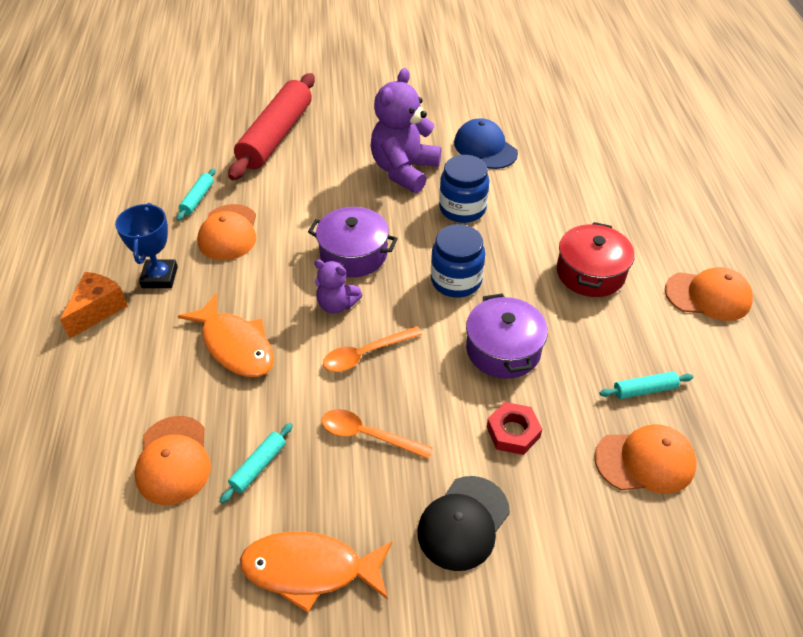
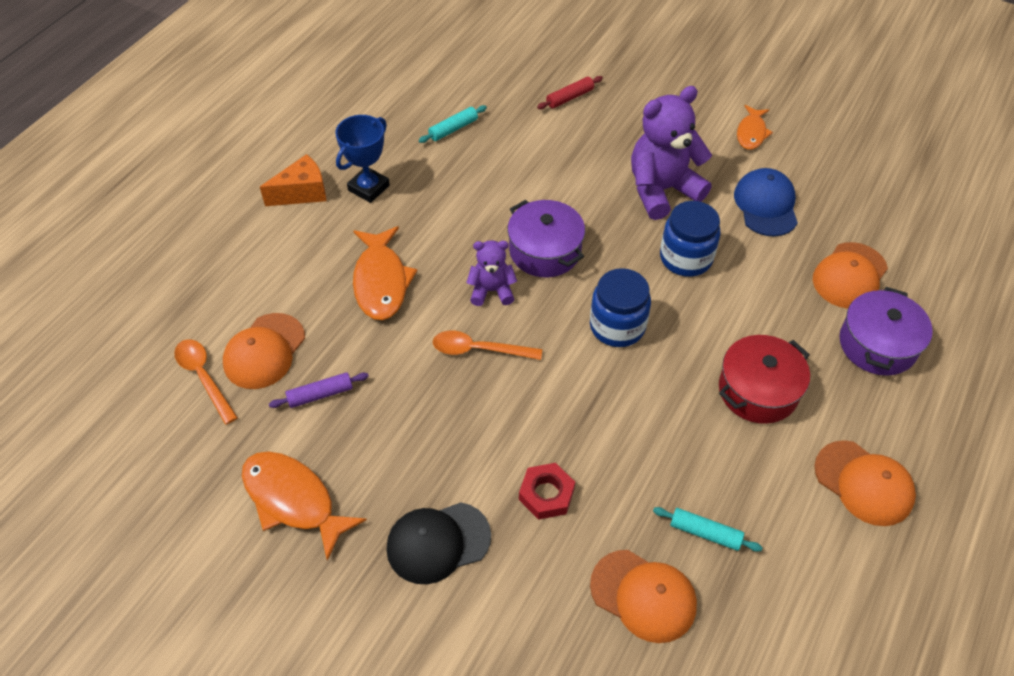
camera: 35 degrees right, 5 degrees up
orange cap [197,204,256,260] -> orange cap moved to [813,242,888,309]
turquoise rolling pin [220,423,293,504] -> purple rolling pin [269,372,369,408]
red rolling pin [228,73,315,180] -> red rolling pin [537,76,603,109], size x0.41
purple teddy bear [314,259,363,314] -> purple teddy bear turned 120 degrees clockwise [466,240,517,306]
orange spoon [321,409,433,459] -> orange spoon moved to [174,340,238,425]
purple pot [466,293,548,379] -> purple pot moved to [840,287,933,376]
none -> orange fish [737,105,773,150]

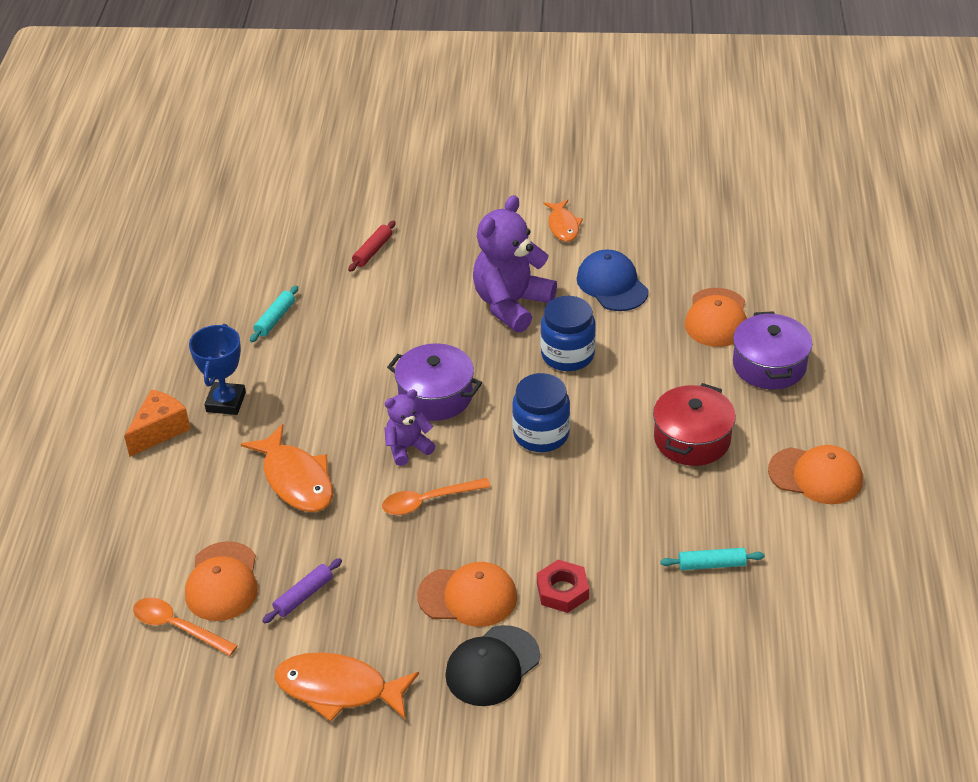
camera: 25 degrees left, 10 degrees down
orange cap [590,550,697,643] -> orange cap moved to [417,562,517,627]

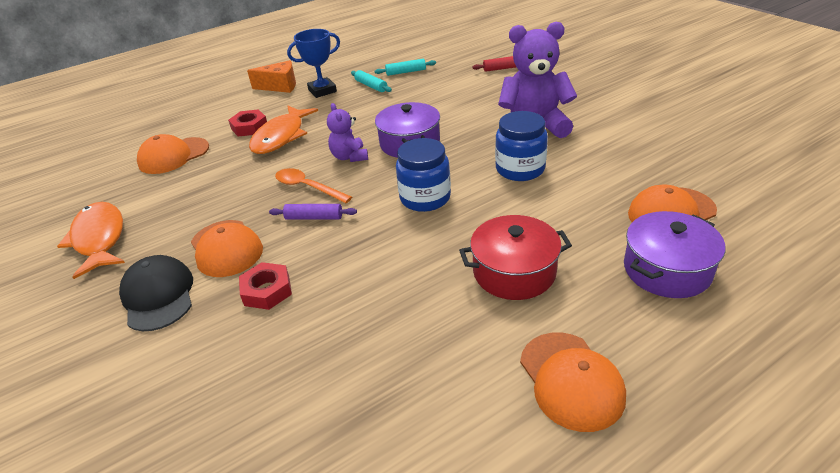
camera: 55 degrees right, 5 degrees down
orange spoon [133,597,238,656] -> none
purple rolling pin [262,558,342,623] -> purple rolling pin moved to [269,204,357,220]
purple teddy bear [385,389,436,466] -> purple teddy bear turned 135 degrees counterclockwise [327,103,368,162]
black cap [445,625,540,706] -> black cap turned 60 degrees clockwise [119,255,193,331]
orange fish [544,199,583,242] -> none
blue cap [577,249,649,311] -> none
turquoise rolling pin [660,548,765,570] -> turquoise rolling pin moved to [351,70,392,92]
none -> red nut [228,109,267,137]

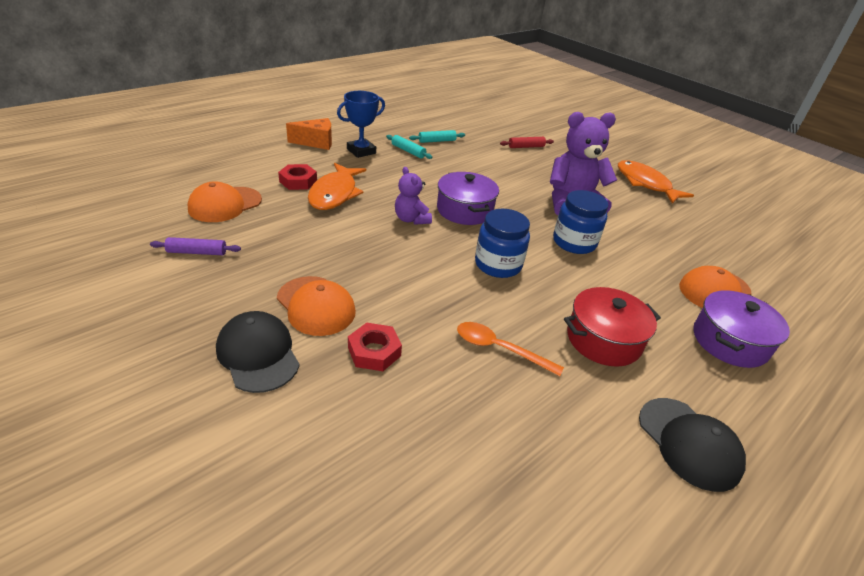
camera: 15 degrees left, 0 degrees up
orange fish [57,202,125,279] -> orange fish moved to [618,160,694,204]
purple rolling pin [269,204,357,220] -> purple rolling pin moved to [150,237,241,255]
orange spoon [275,168,352,203] -> orange spoon moved to [457,322,564,376]
orange cap [520,333,626,432] -> black cap [639,398,746,492]

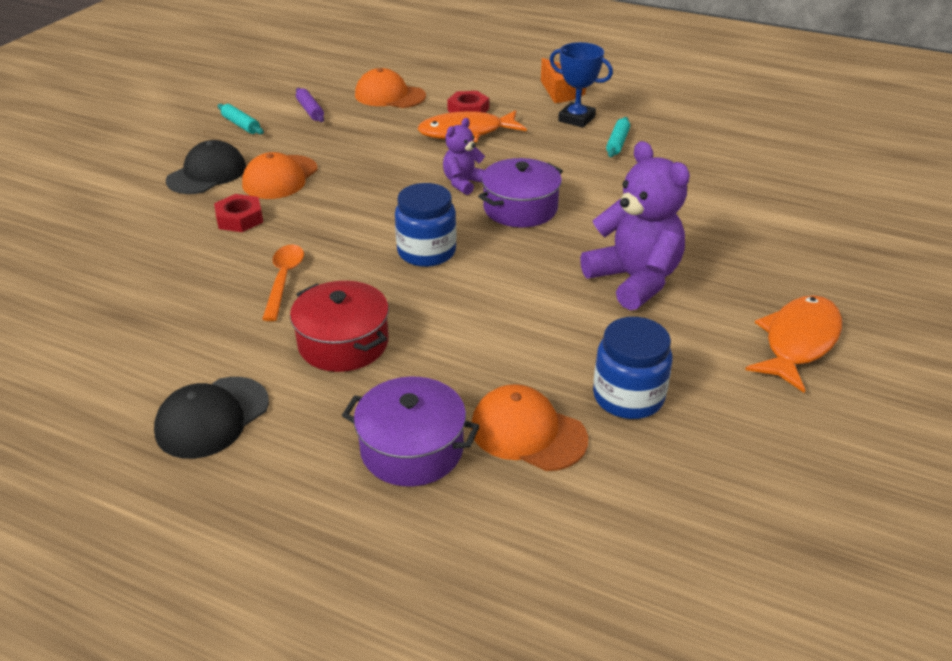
camera: 70 degrees right, 0 degrees up
turquoise rolling pin [409,130,465,143] -> turquoise rolling pin moved to [218,104,264,134]
red rolling pin [500,137,554,148] -> none
blue jar [553,190,608,254] -> blue jar moved to [593,317,673,419]

